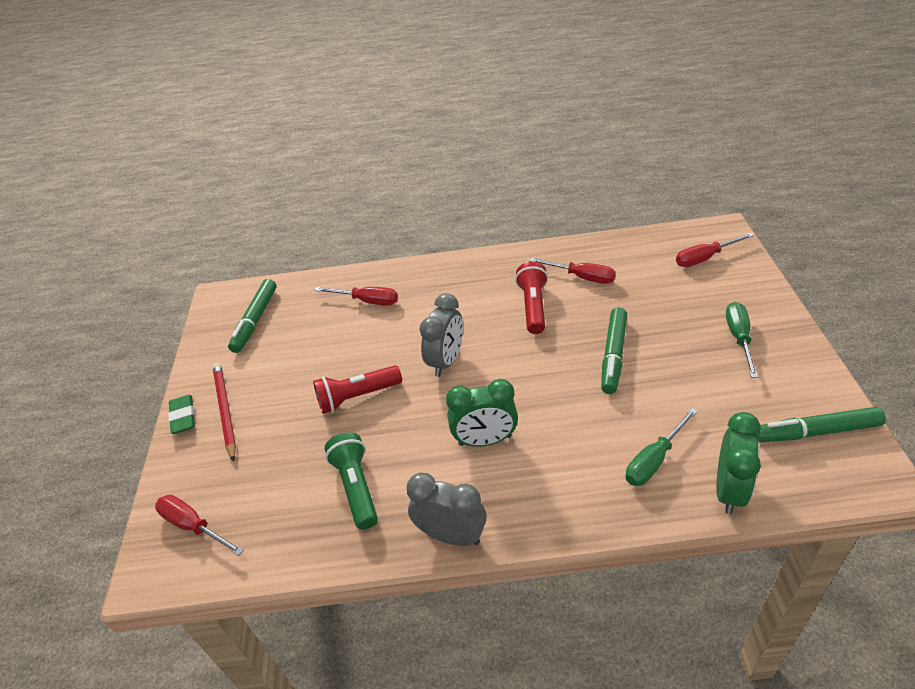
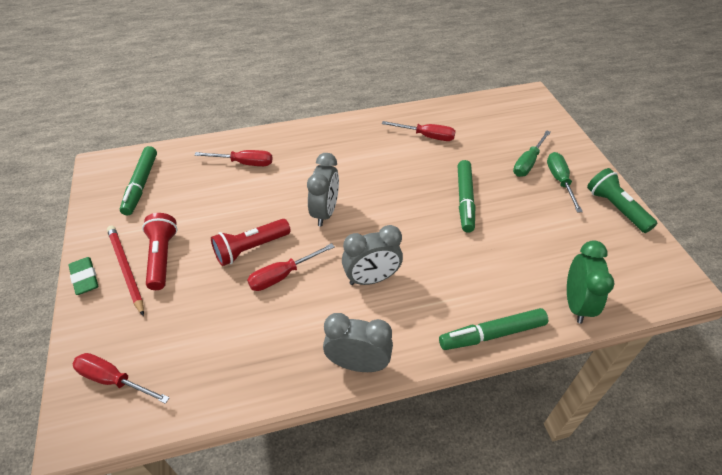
camera: 15 degrees left, 5 degrees up
green flashlight [325,432,378,530] -> green flashlight moved to [587,168,657,233]
green clock [446,379,518,447] -> grey clock [342,225,403,285]
red flashlight [515,262,548,334] -> red flashlight moved to [142,213,177,290]
green screwdriver [626,408,698,486] -> green screwdriver moved to [513,130,551,177]
red screwdriver [676,233,754,267] -> red screwdriver moved to [247,243,334,291]
green marker [756,407,886,442] -> green marker moved to [439,308,548,350]

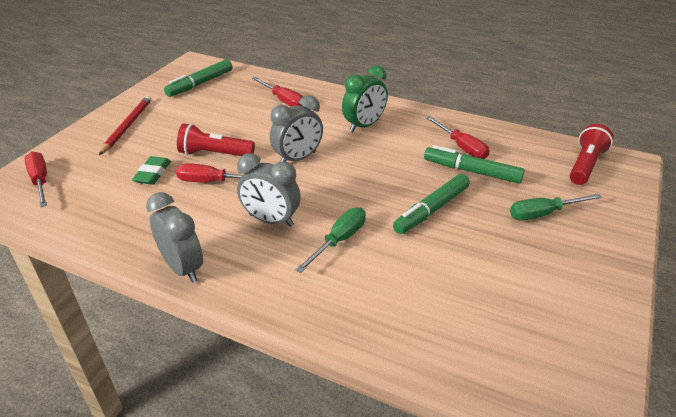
camera: 40 degrees right, 10 degrees down
green eraser [68,257,98,295] -> green eraser moved to [132,156,171,185]
red flashlight [142,213,177,290] -> red flashlight moved to [570,124,613,185]
green marker [439,308,548,350] -> green marker moved to [424,145,525,183]
green screwdriver [547,152,583,213] -> green screwdriver moved to [295,207,366,273]
green clock [567,240,615,324] -> green clock moved to [342,65,388,132]
green flashlight [587,168,657,233] -> none

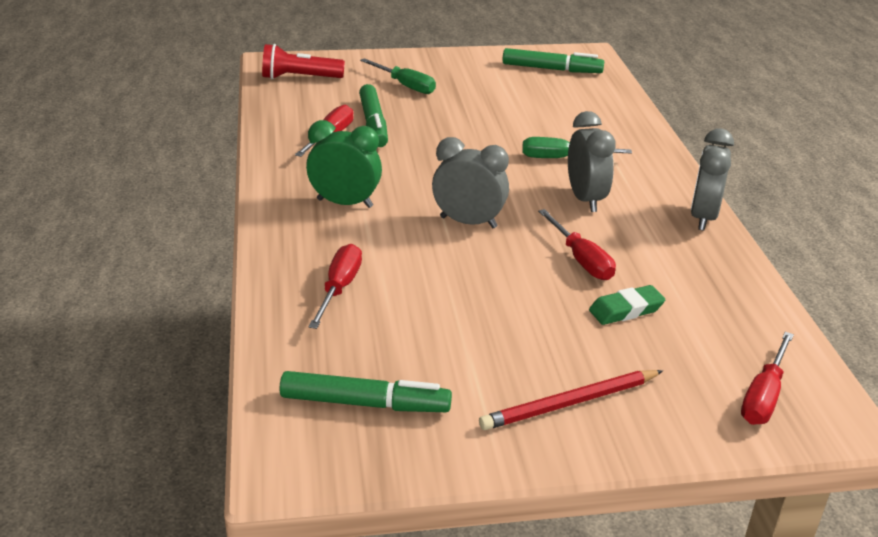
camera: 125 degrees left, 5 degrees down
red flashlight [177,123,255,156] -> none
green marker [393,174,470,234] -> green marker moved to [503,48,604,73]

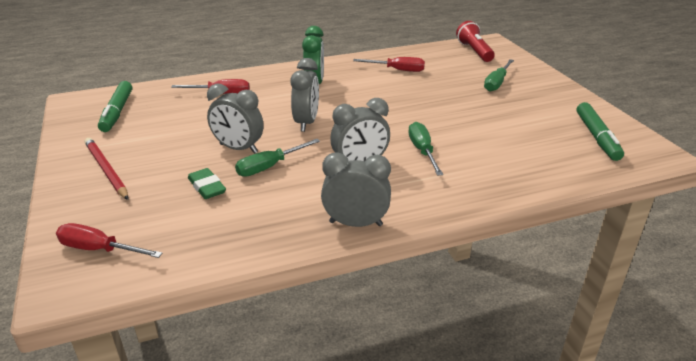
camera: 80 degrees right, 0 degrees up
green marker [359,84,388,147] -> none
red screwdriver [538,209,616,280] -> green screwdriver [235,139,320,177]
none -> grey clock [207,84,264,154]

